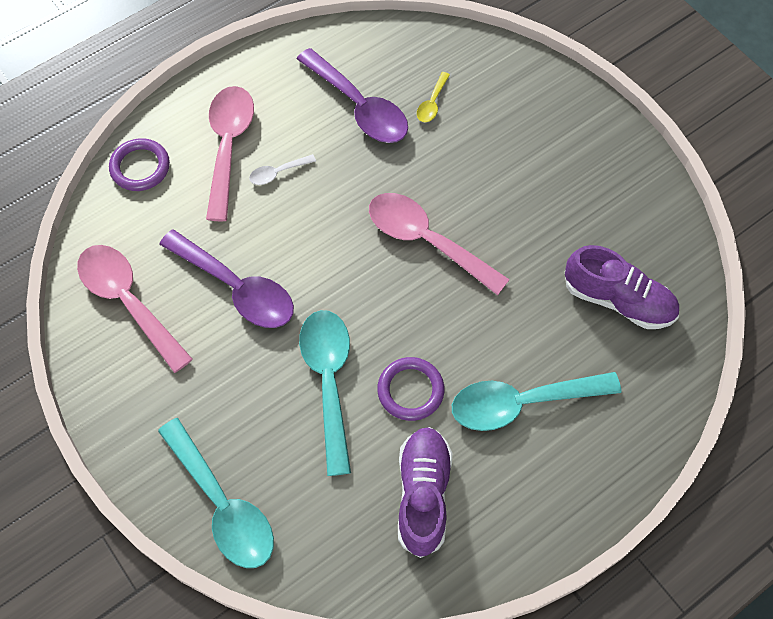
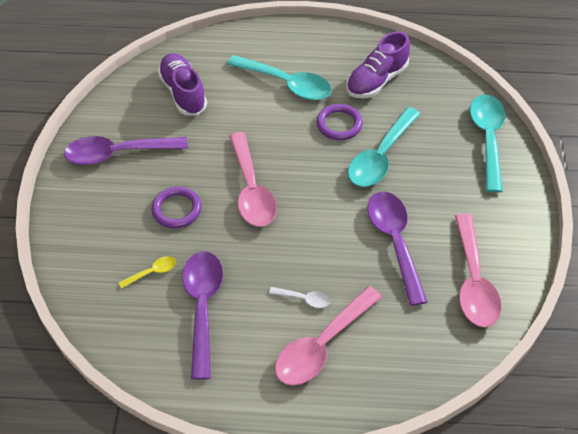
camera: 140 degrees left, 10 degrees down
purple ring [109,138,170,191] -> purple ring moved to [151,186,201,229]
none -> purple spoon [64,136,188,165]

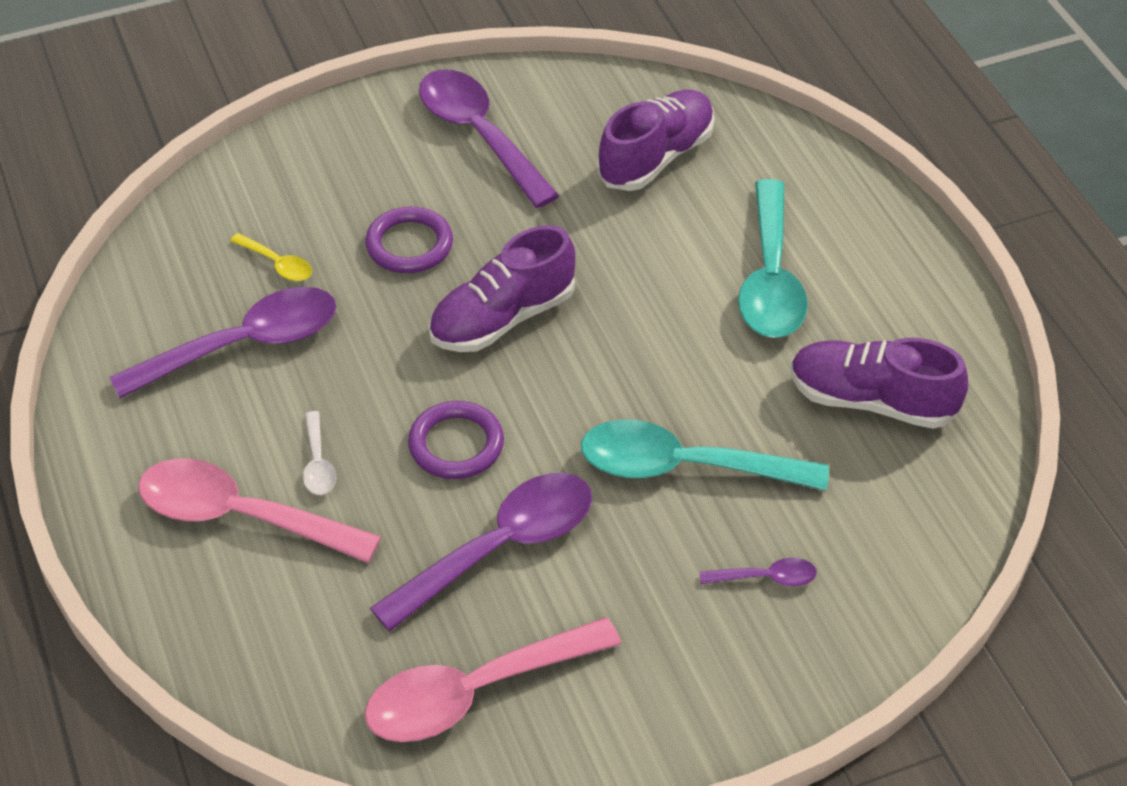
camera: 65 degrees right, 5 degrees down
pink spoon [229,132,277,227] -> purple shoe [429,225,575,352]
purple ring [316,104,363,140] -> purple ring moved to [408,401,504,479]
turquoise spoon [470,94,505,193] -> none
none -> purple spoon [700,558,817,586]

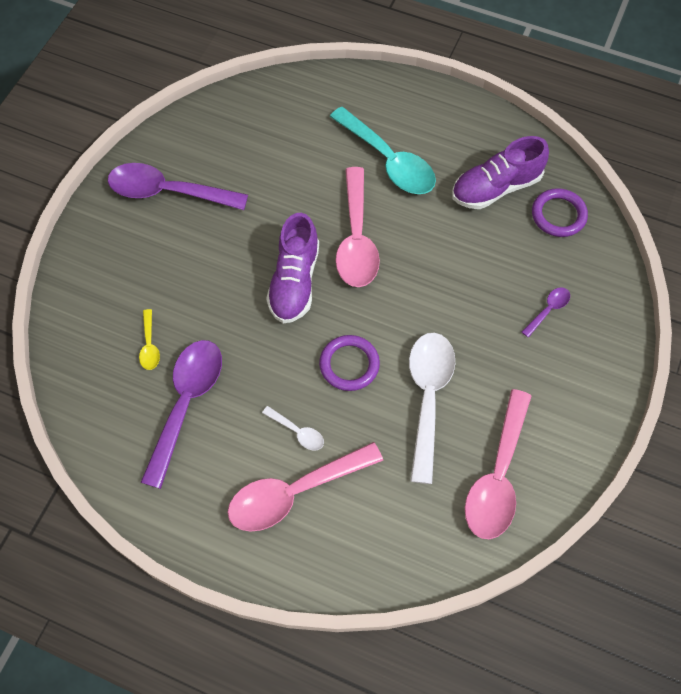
camera: 45 degrees left, 15 degrees up
yellow spoon [230,233,312,281] -> yellow spoon turned 90 degrees clockwise [139,309,160,370]
purple ring [365,207,453,273] -> purple ring moved to [532,188,588,237]
purple spoon [370,473,592,631] -> white spoon [409,333,455,484]
turquoise spoon [581,419,829,491] -> none
purple shoe [597,90,714,191] -> none
none -> pink spoon [336,167,380,287]

